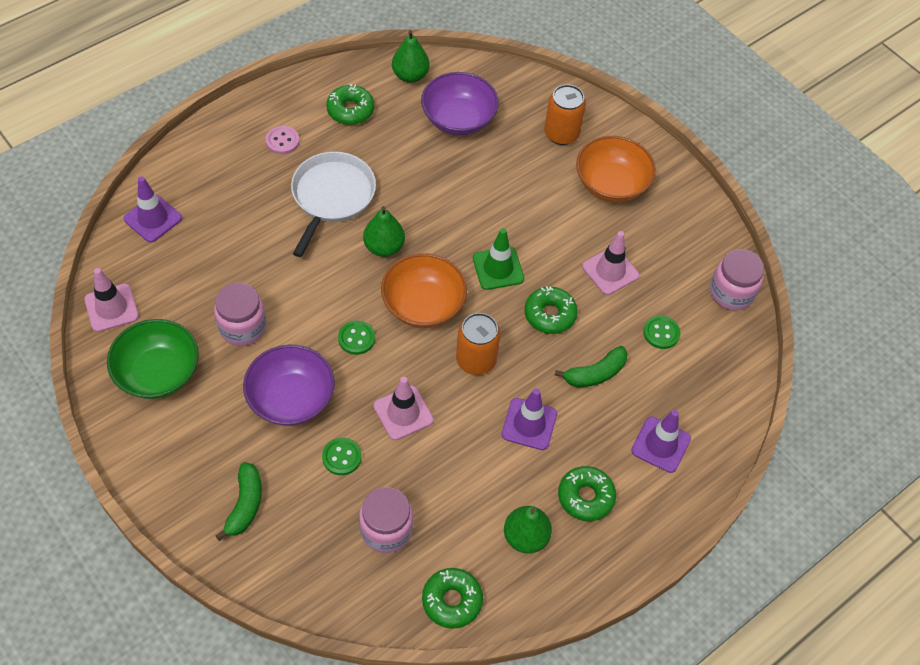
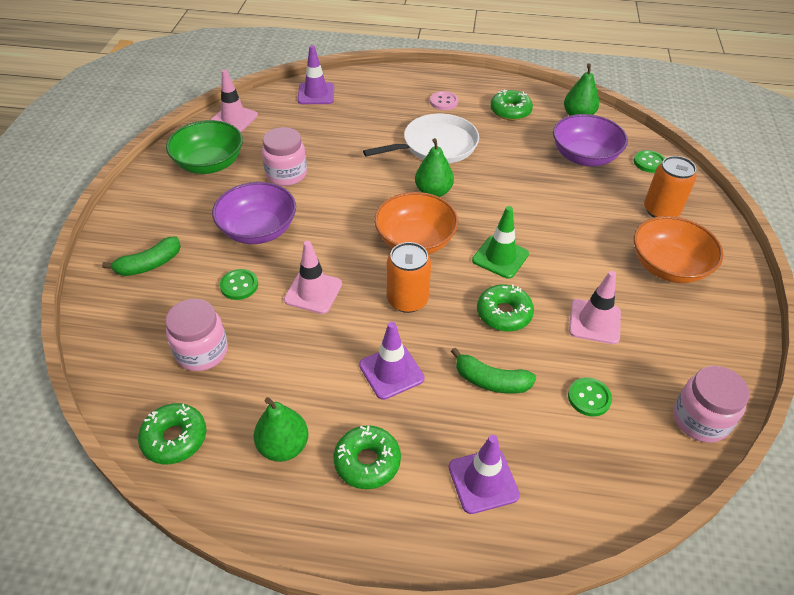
camera: 50 degrees right, 10 degrees down
green button [338,321,375,355] -> green button moved to [634,150,665,173]

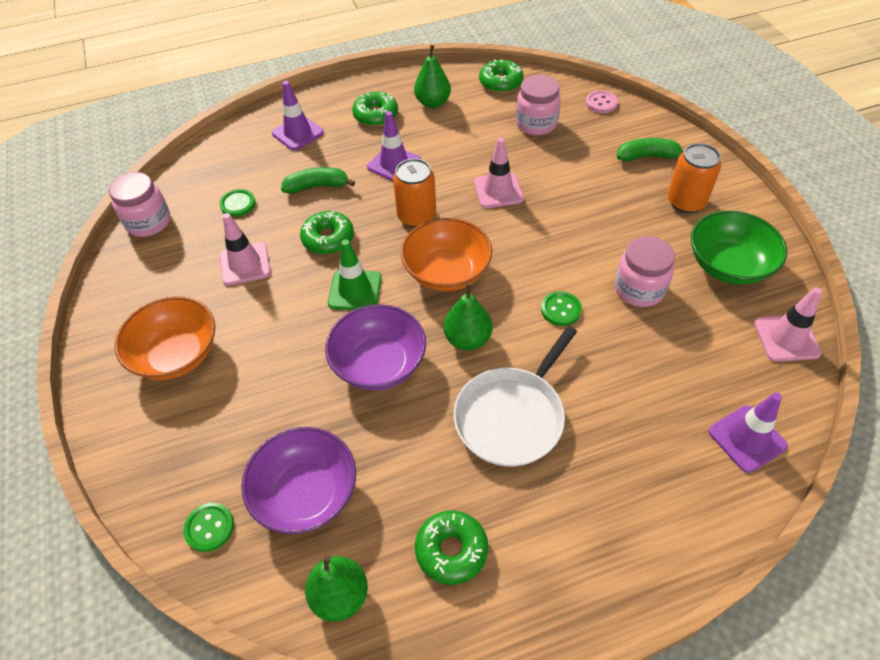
camera: 155 degrees right, 5 degrees up
green banana [102,237,181,276] -> green banana turned 60 degrees clockwise [617,138,684,162]
purple bowl [212,182,296,244] -> purple bowl moved to [325,304,426,391]
green button [220,269,258,300] -> green button moved to [541,291,582,326]
pink button [430,91,458,110] -> pink button moved to [586,90,618,113]
orange can [644,156,697,218] -> orange can moved to [667,143,721,213]

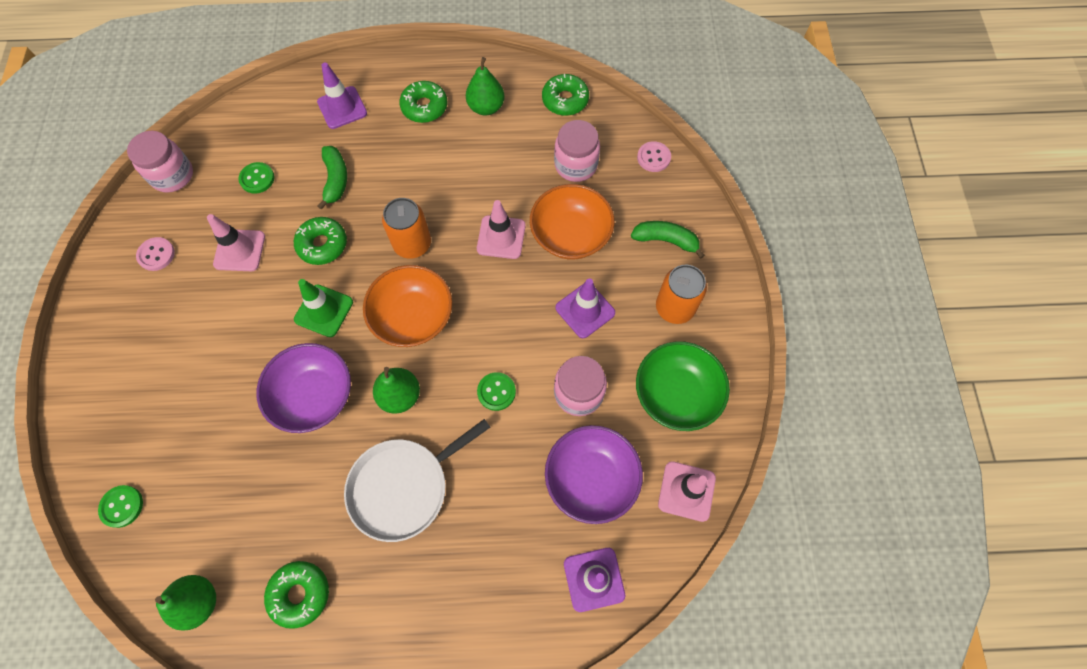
camera: 15 degrees right, 15 degrees up
orange bowl [115,296,215,380] -> orange bowl moved to [530,184,615,259]
purple bowl [241,427,356,534] -> purple bowl moved to [545,425,643,524]
green banana [281,167,355,194] -> green banana turned 75 degrees clockwise [317,146,347,210]
purple traffic cone [367,111,421,181] -> purple traffic cone moved to [555,278,615,338]
none -> pink button [136,237,175,271]

